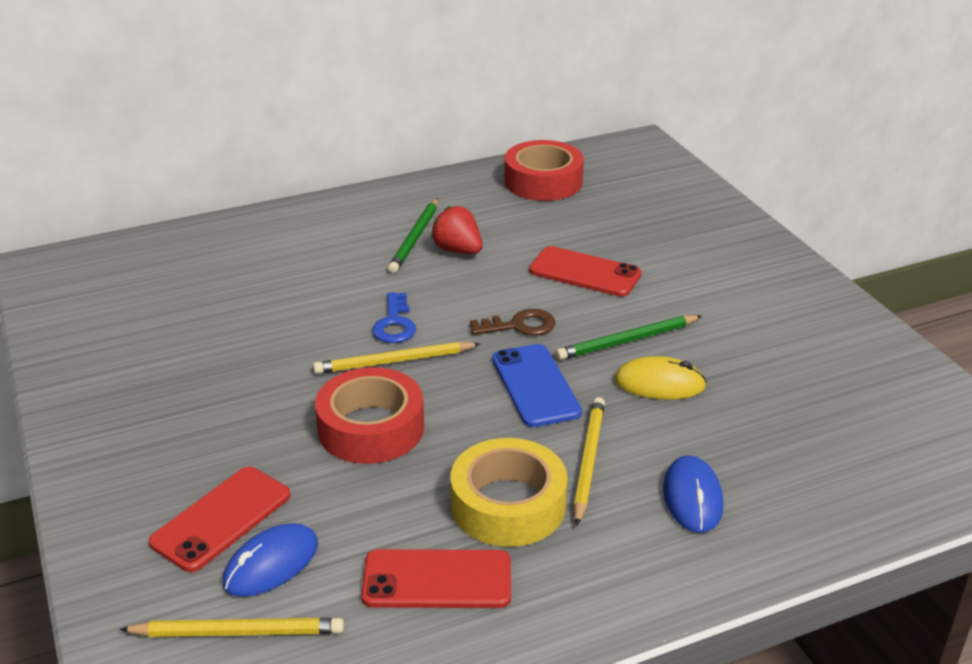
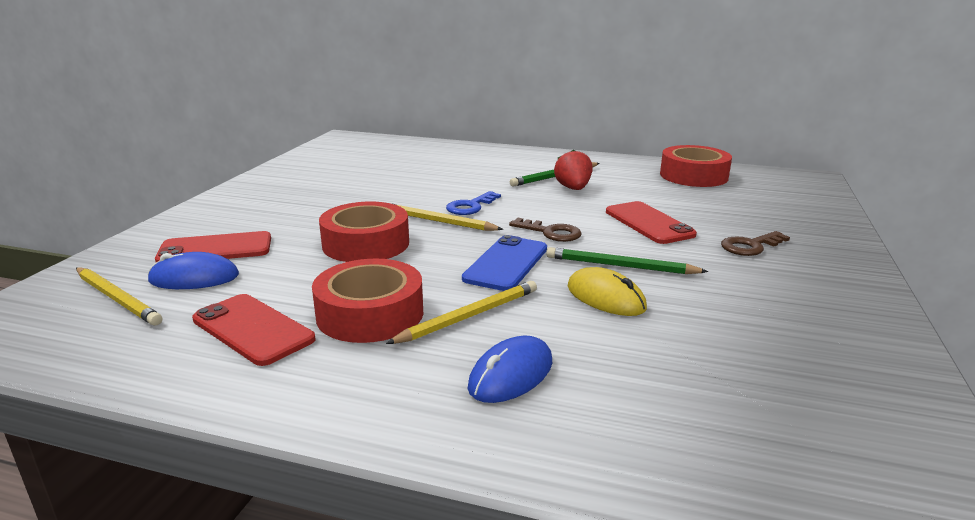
camera: 40 degrees right, 10 degrees down
yellow tape [451,438,567,547] -> red tape [312,259,423,343]
none -> brown key [721,231,790,256]

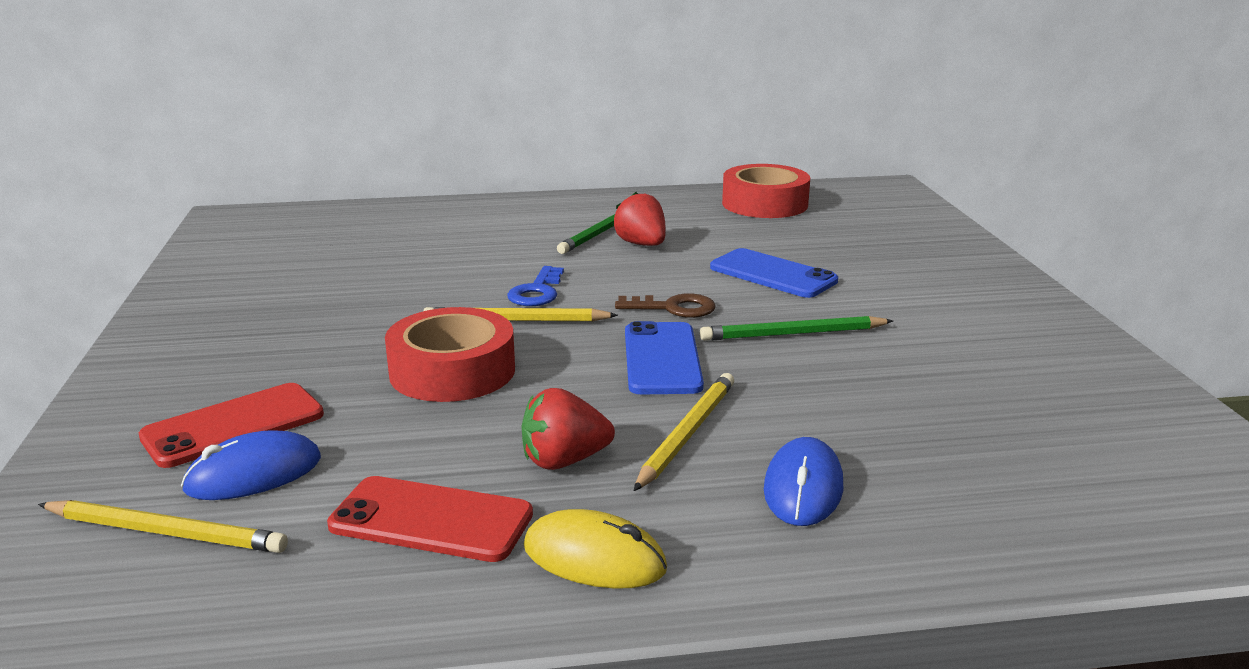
camera: 25 degrees left, 0 degrees up
red tape [312,259,423,343] -> red strawberry [521,388,615,470]
yellow mouse [568,267,647,316] -> yellow mouse moved to [524,509,667,589]
red phone [606,201,697,244] -> blue phone [710,248,838,298]
brown key [721,231,790,256] -> none

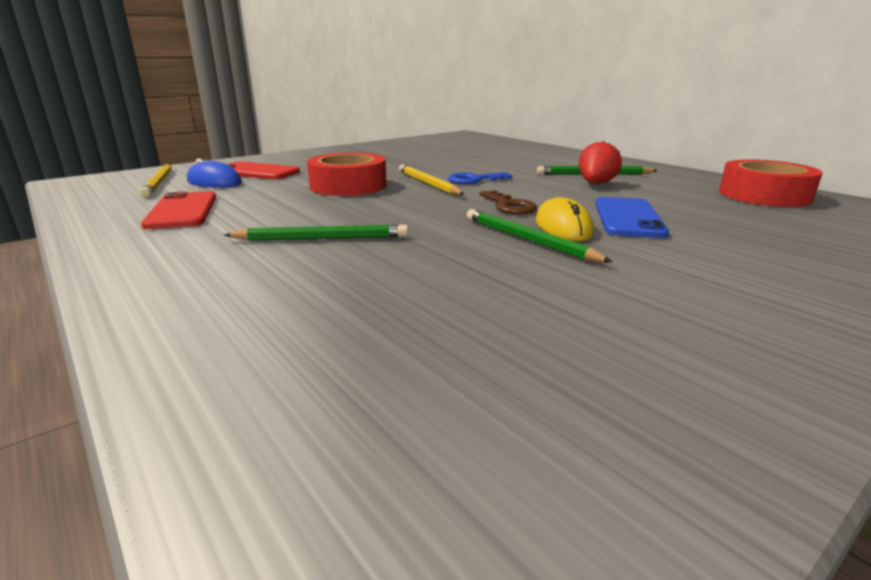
camera: 60 degrees right, 0 degrees up
red strawberry [521,388,615,470] -> none
yellow mouse [524,509,667,589] -> yellow mouse moved to [536,197,594,241]
blue phone [625,321,704,394] -> none
yellow pencil [634,373,734,491] -> green pencil [224,224,408,241]
blue mouse [764,437,843,526] -> none

